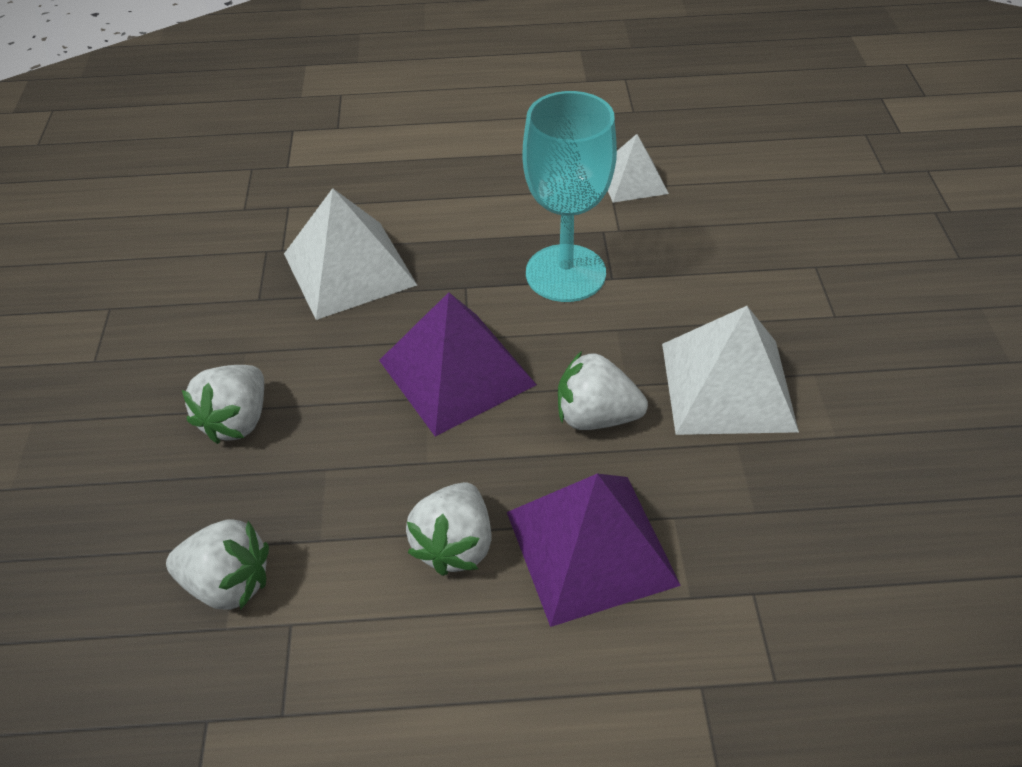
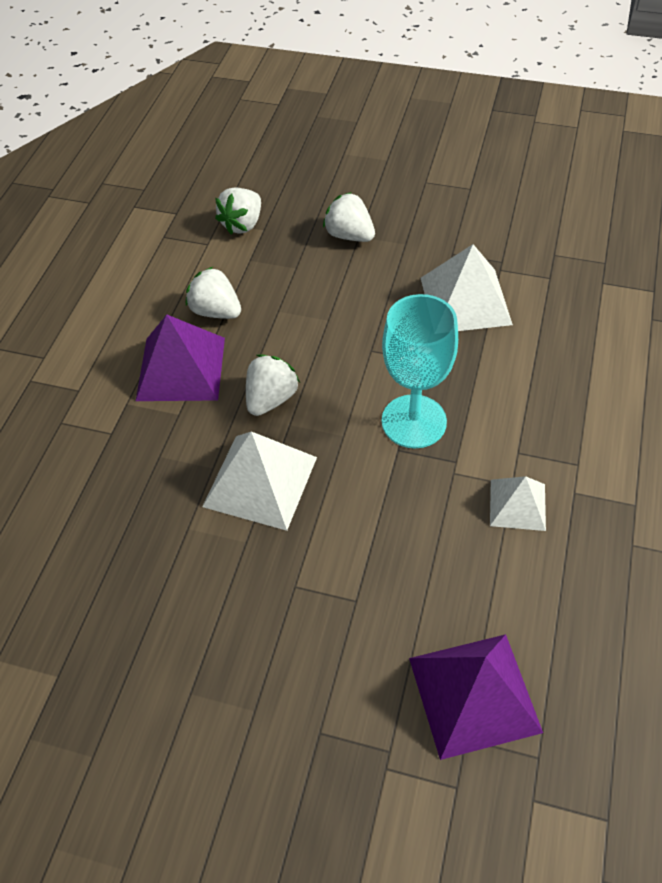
camera: 110 degrees right, 5 degrees up
purple pyramid [379,292,537,437] -> purple pyramid moved to [409,634,543,760]

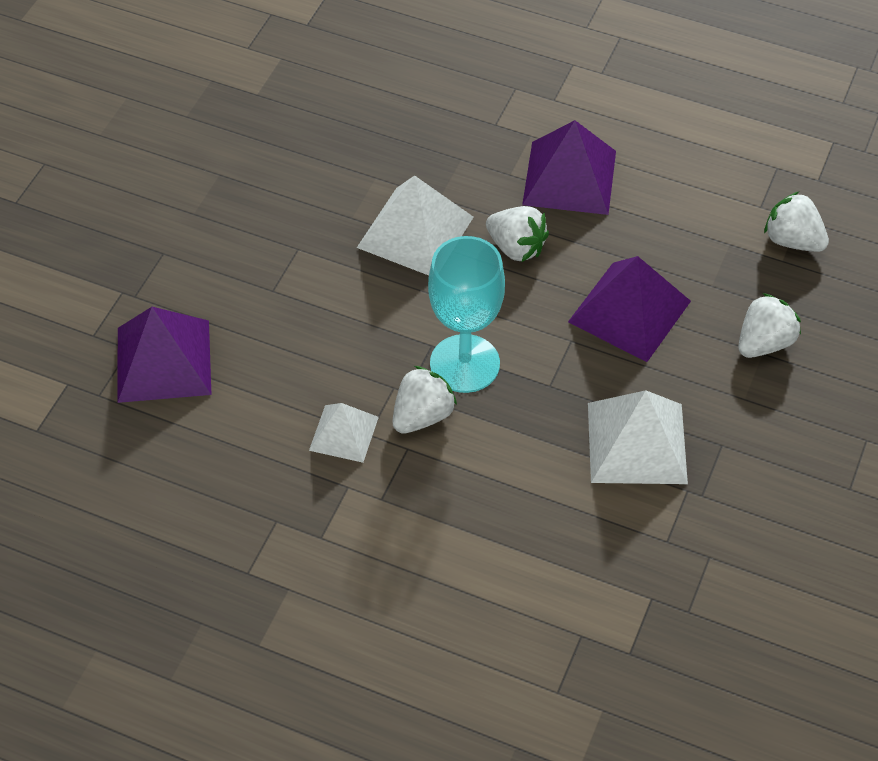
camera: 95 degrees right, 0 degrees up
white strawberry [186,267,241,319] -> white strawberry moved to [392,366,457,434]
none -> purple pyramid [568,256,691,362]

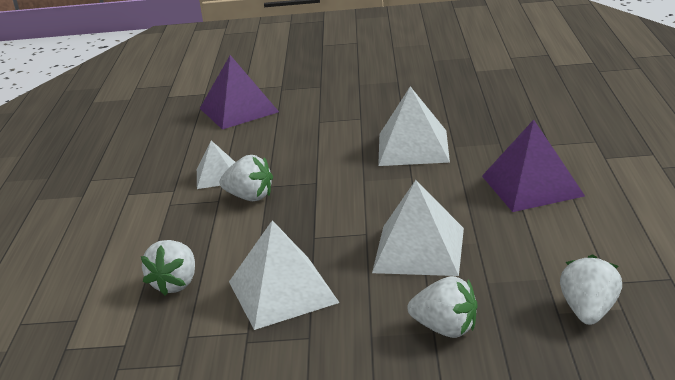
camera: 70 degrees right, 25 degrees down
turquoise goblet [428,236,505,393] -> none
white strawberry [486,206,549,262] -> white strawberry moved to [141,240,195,296]
purple pyramid [568,256,691,362] -> white pyramid [372,180,464,276]

